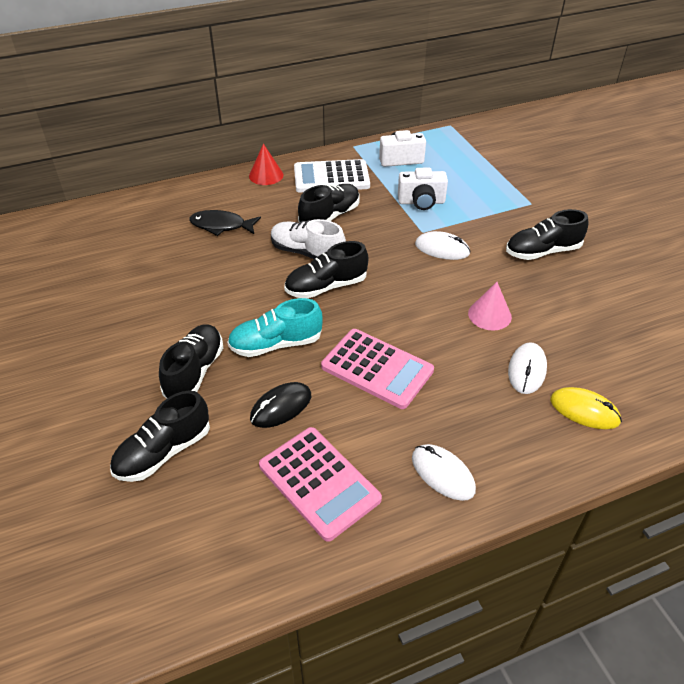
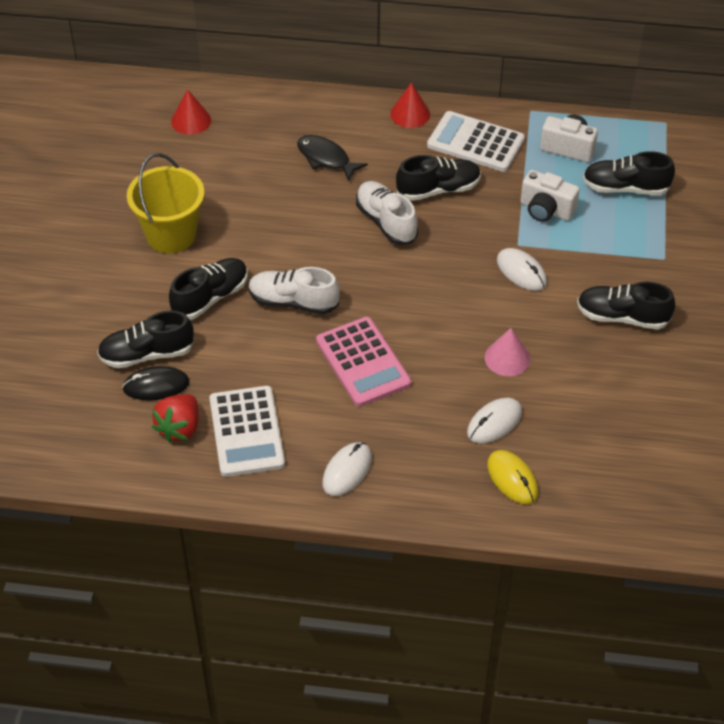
camera: 30 degrees right, 5 degrees up
turquoise shoe [227,298,323,357] -> white shoe [249,267,340,315]
black mouse [250,382,311,428] -> black mouse moved to [122,366,190,401]
pink calculator [259,427,382,542] -> white calculator [209,386,285,477]
black shoe [284,241,368,298] -> black shoe moved to [583,151,675,195]
white mouse [412,444,476,501] -> white mouse turned 45 degrees clockwise [322,442,372,496]
none -> yellow bucket [127,153,205,253]
none -> red strawberry [152,394,199,443]
none -> red cone [171,89,211,135]

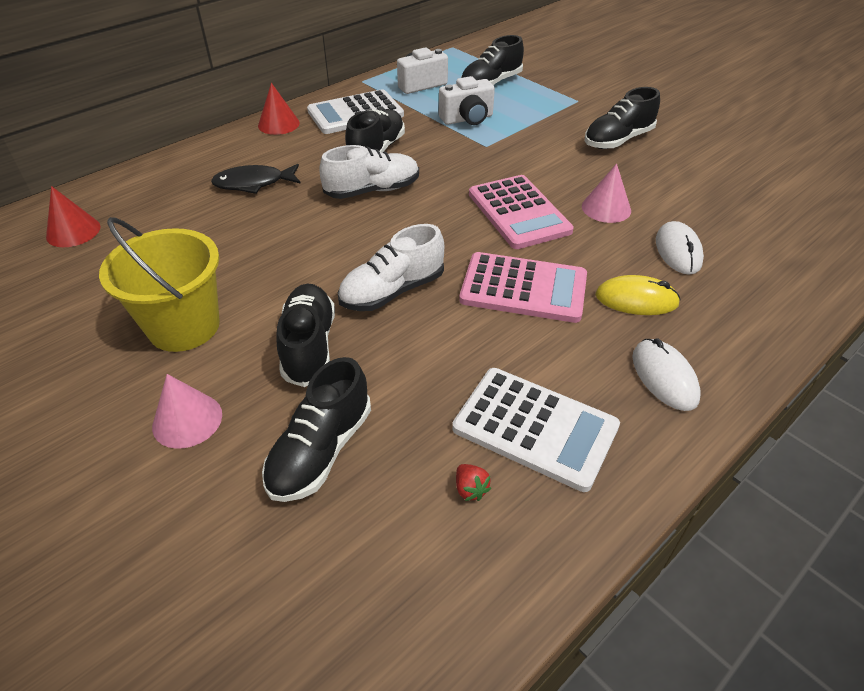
camera: 50 degrees left, 5 degrees down
black mouse [122,366,190,401] -> none
red strawberry [152,394,199,443] -> red strawberry [456,464,491,501], size x0.48
white shoe [356,181,418,245] -> white shoe turned 150 degrees clockwise [319,145,419,199]
yellow mouse [487,450,538,504] -> yellow mouse moved to [595,275,681,315]
white mouse [497,248,547,291] -> none
none -> pink cone [152,374,222,449]
none -> pink calculator [469,175,574,249]

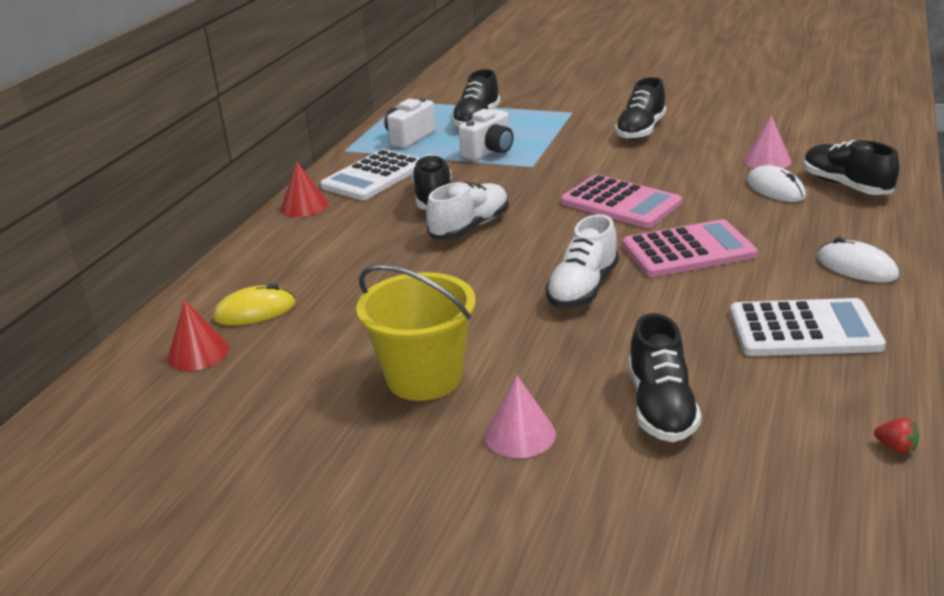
camera: 25 degrees left, 15 degrees down
black fish [211,164,301,194] -> none
black shoe [276,284,335,387] -> black shoe moved to [804,140,899,195]
red strawberry [456,464,491,501] -> red strawberry moved to [874,418,919,454]
pink cone [582,163,631,223] -> pink cone moved to [743,116,791,169]
yellow mouse [595,275,681,315] -> yellow mouse moved to [213,283,296,325]

